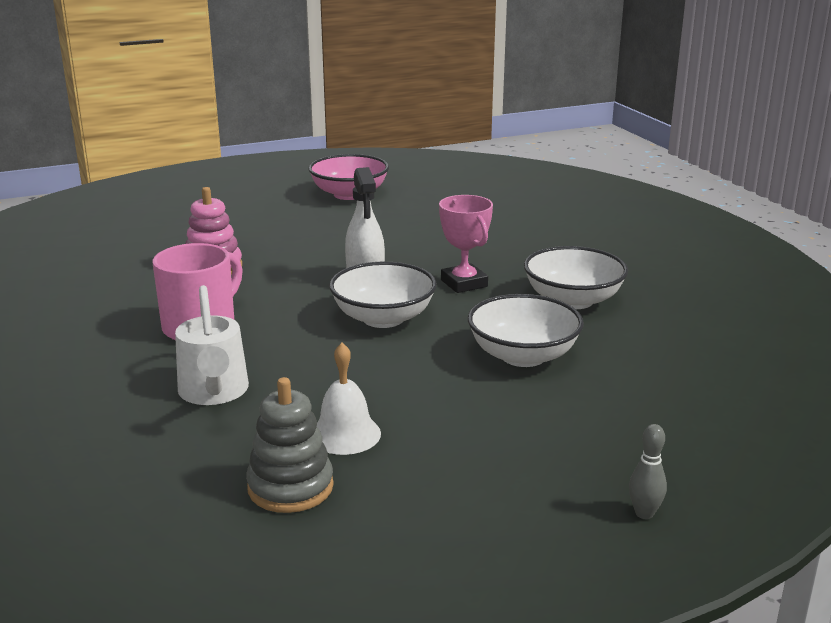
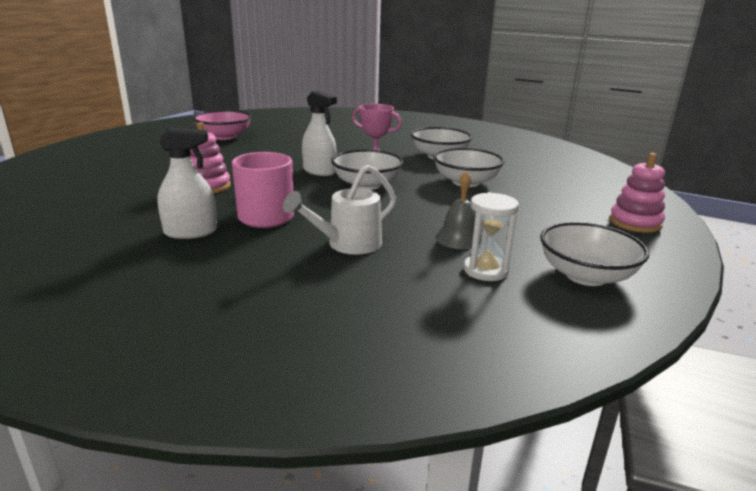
camera: 40 degrees left, 0 degrees up
white watering can [175,285,249,405] -> white watering can turned 105 degrees clockwise [283,165,396,255]
grey stacking toy [246,377,334,513] -> white hourglass [464,192,519,281]
white bell [317,343,381,455] -> grey bell [435,171,482,249]
grey bowling pin [629,424,667,519] -> pink stacking toy [609,153,665,233]
none -> white spray bottle [157,127,217,239]
none -> white bowl [540,222,649,286]

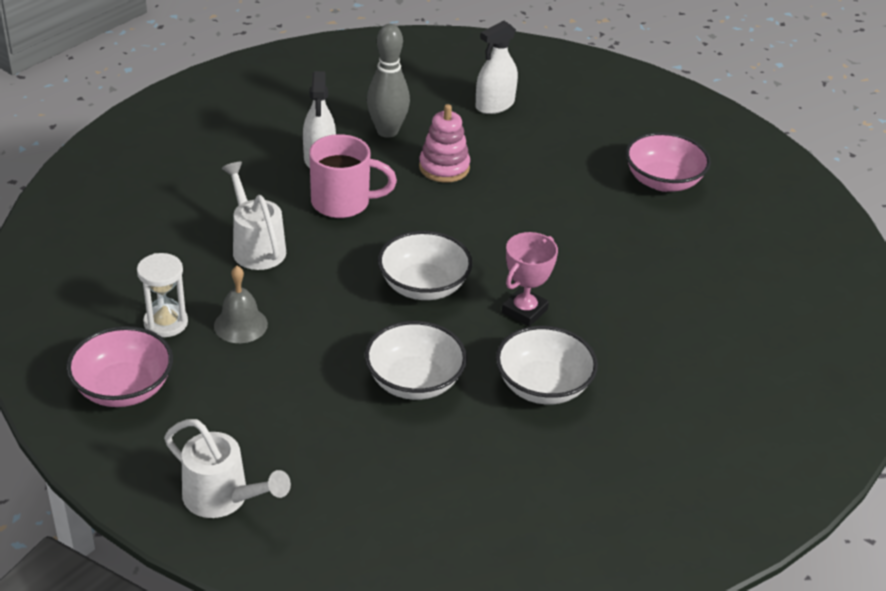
camera: 100 degrees right, 15 degrees up
white spray bottle [302,90,337,176] -> white spray bottle moved to [475,21,518,114]
white bowl [540,222,649,286] -> pink bowl [66,326,173,407]
pink stacking toy [609,153,665,233] -> white watering can [164,419,291,518]
none -> grey bowling pin [367,24,410,138]

